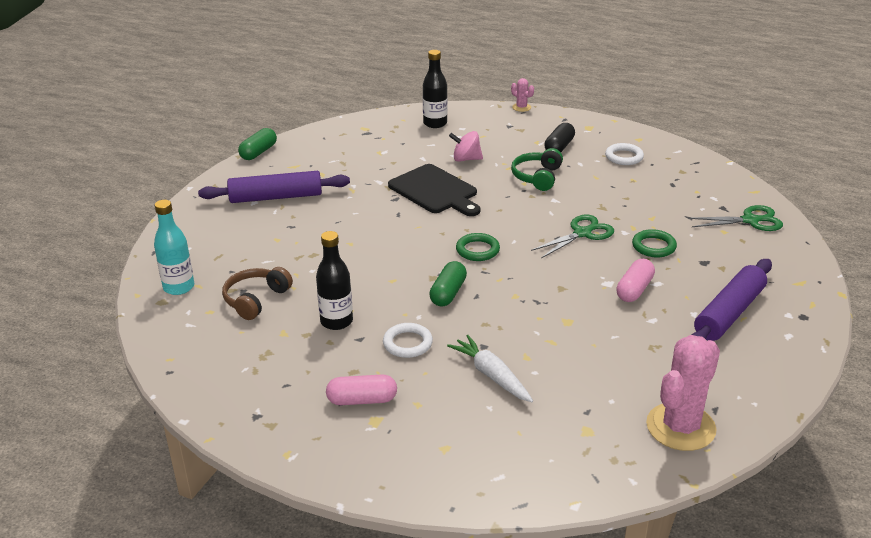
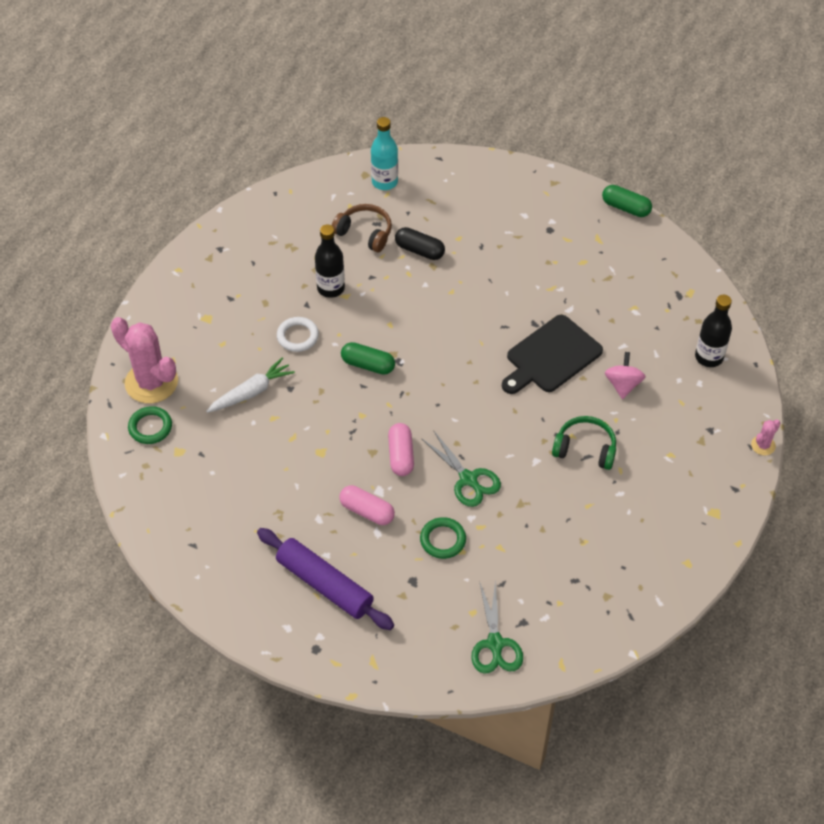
camera: 90 degrees right, 20 degrees up
purple rolling pin [198,171,350,203] -> none
pink capsule [326,374,397,405] -> pink capsule moved to [388,423,414,476]
green ring [456,233,500,261] -> green ring moved to [128,406,172,444]
black capsule [544,123,575,152] -> black capsule moved to [395,227,445,260]
white ring [605,143,644,165] -> none
pink cactus [646,335,720,451] -> pink cactus moved to [111,317,178,403]

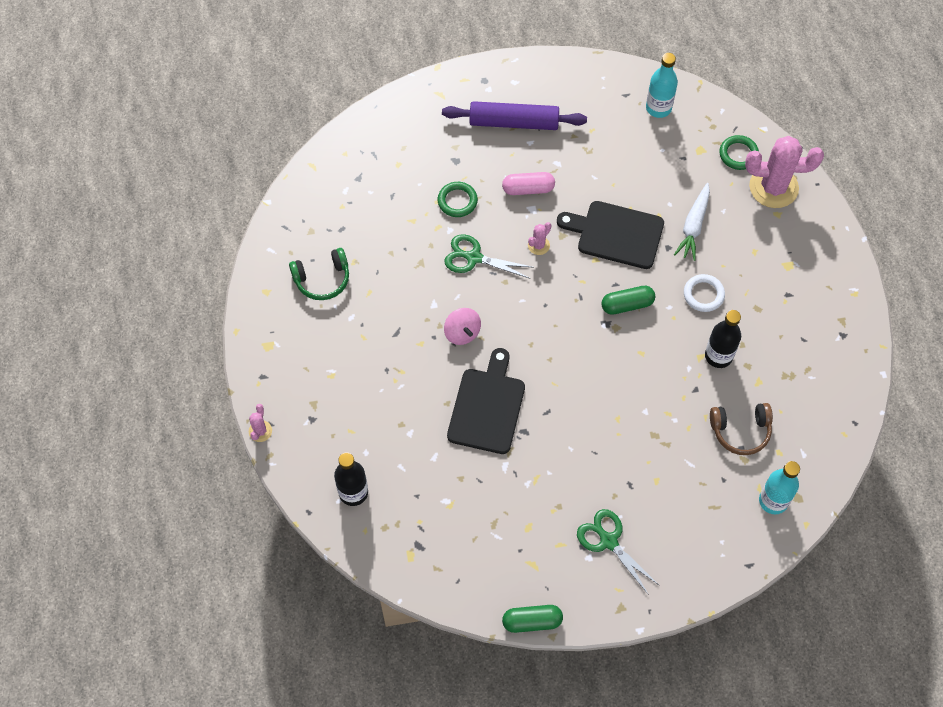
camera: 145 degrees right, 10 degrees up
pink capsule [388,423,414,476] -> pink cactus [528,222,551,255]
black capsule [395,227,445,260] -> none
green scissors [471,579,523,674] -> green scissors moved to [577,509,660,595]
green headphones [552,416,616,470] -> green headphones moved to [289,248,349,300]
pink spinning top [605,352,646,399] -> pink spinning top moved to [444,308,481,345]
none -> black cutting board [557,201,664,269]
none -> turquoise bottle [646,53,678,118]

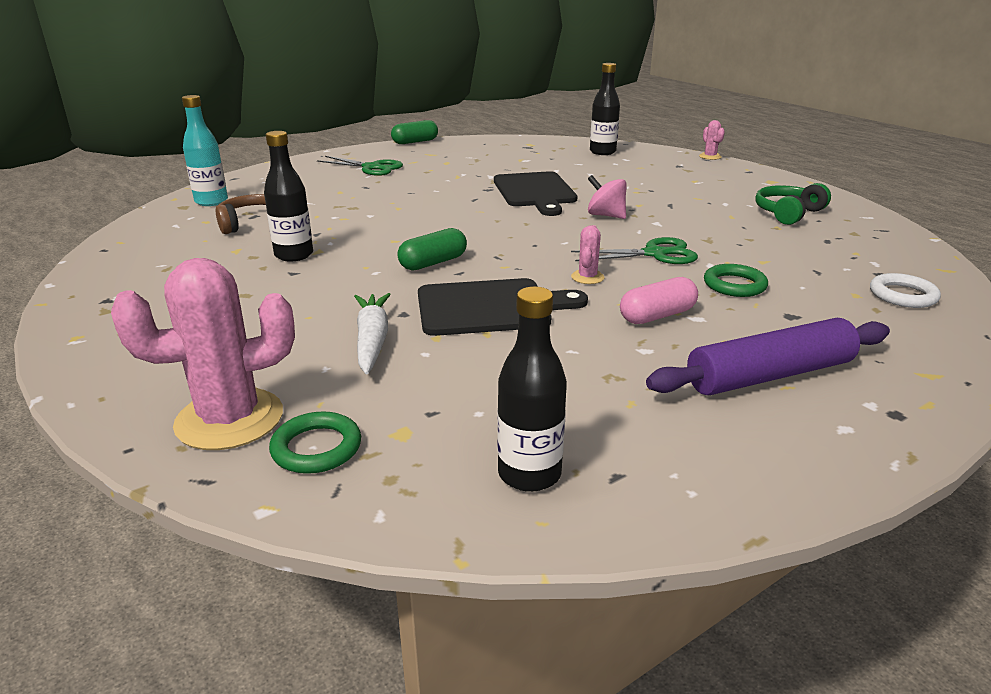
camera: 155 degrees right, 35 degrees down
turquoise bottle [646,53,678,118] -> black bottle [497,287,567,492]
white ring [684,274,725,312] -> white ring moved to [870,273,941,308]

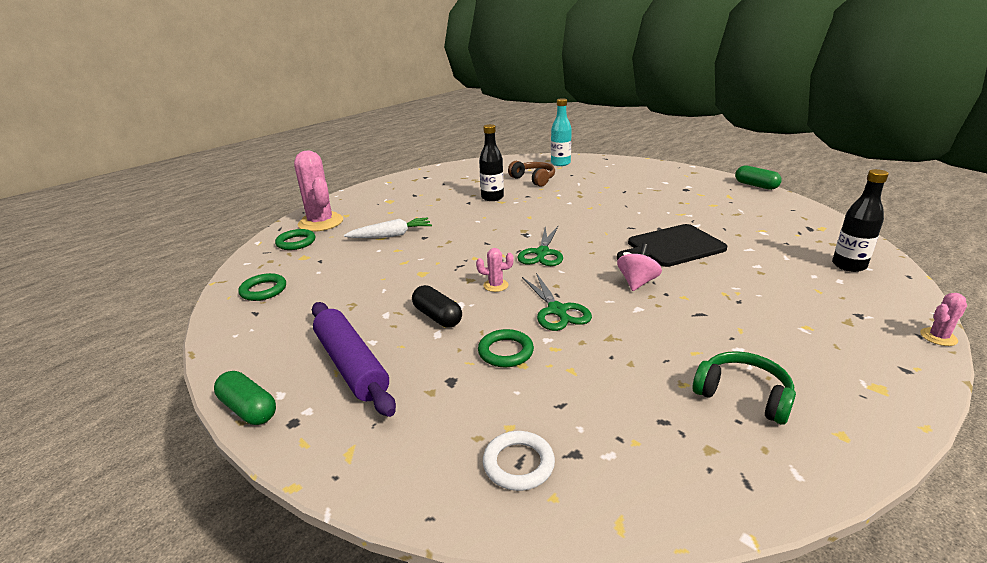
camera: 80 degrees right, 0 degrees up
green scissors [317,156,403,176] -> green scissors moved to [517,226,563,266]
green capsule [397,228,467,271] -> green capsule moved to [214,371,276,425]
black cutting board [418,278,588,336] -> none
black bottle [497,287,567,492] -> green ring [238,273,286,301]
pink capsule [620,277,698,324] -> black capsule [412,285,462,327]

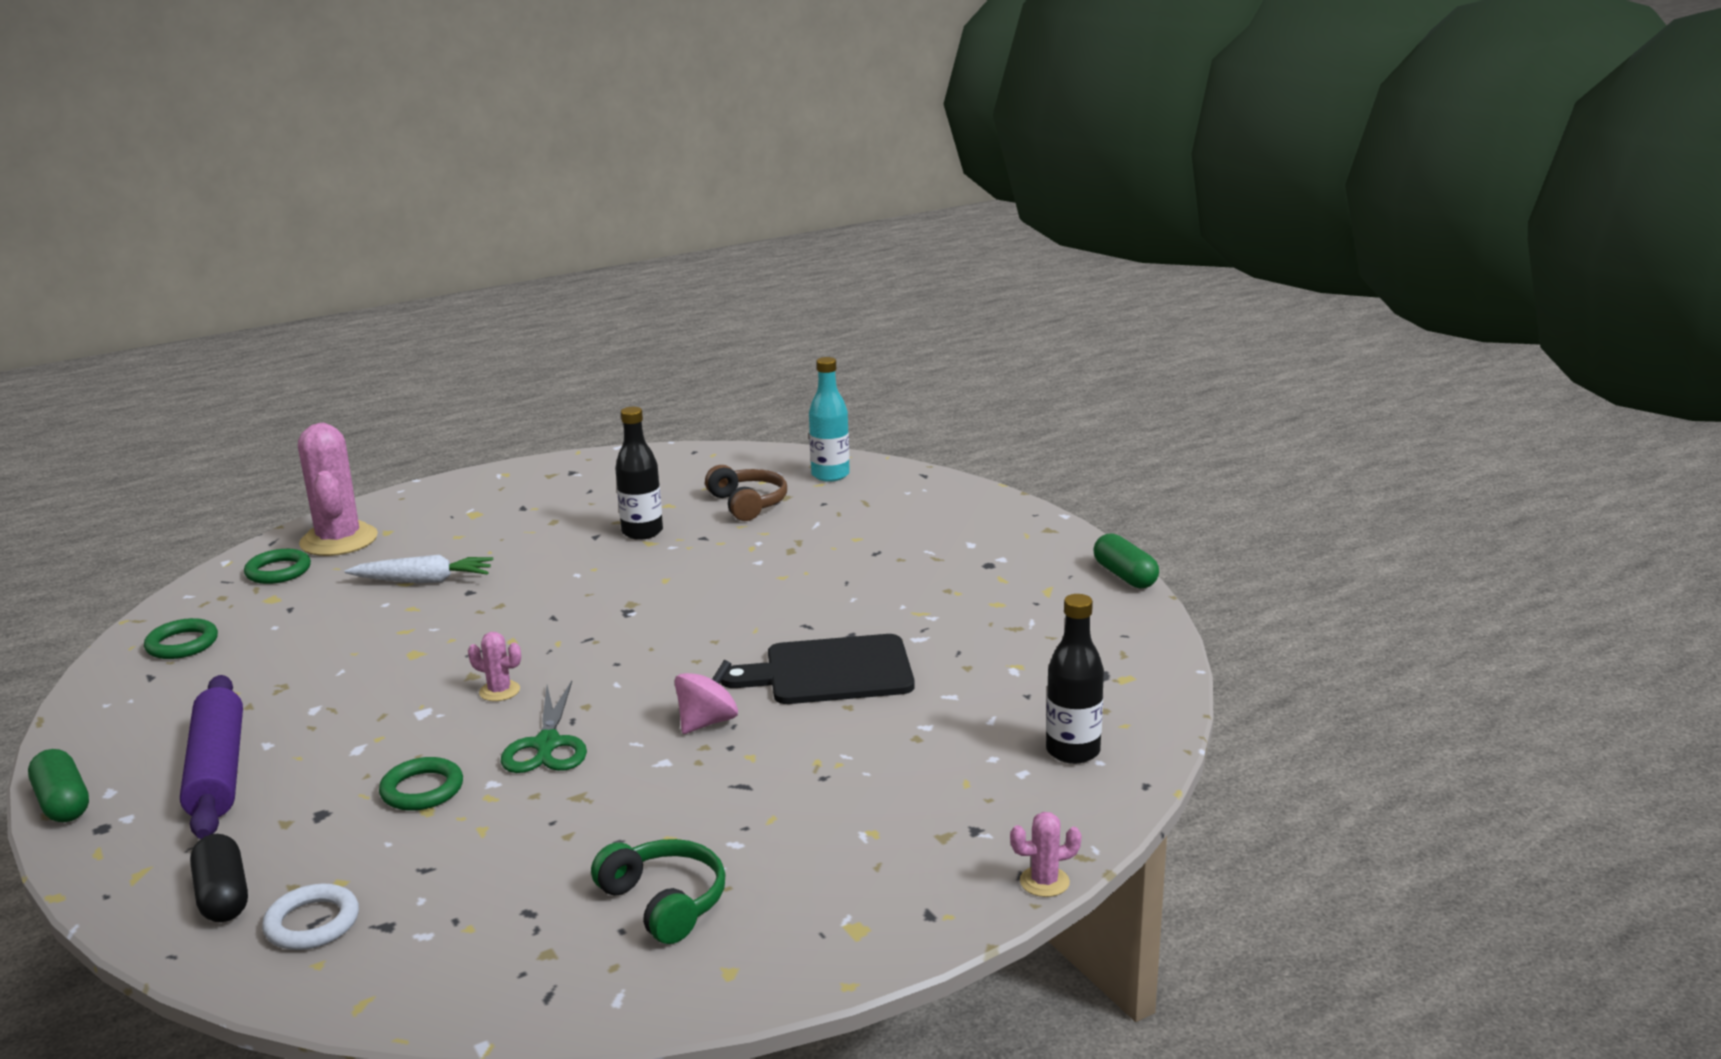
camera: 15 degrees right, 5 degrees down
black capsule [412,285,462,327] -> black capsule moved to [190,834,248,922]
green scissors [517,226,563,266] -> none

